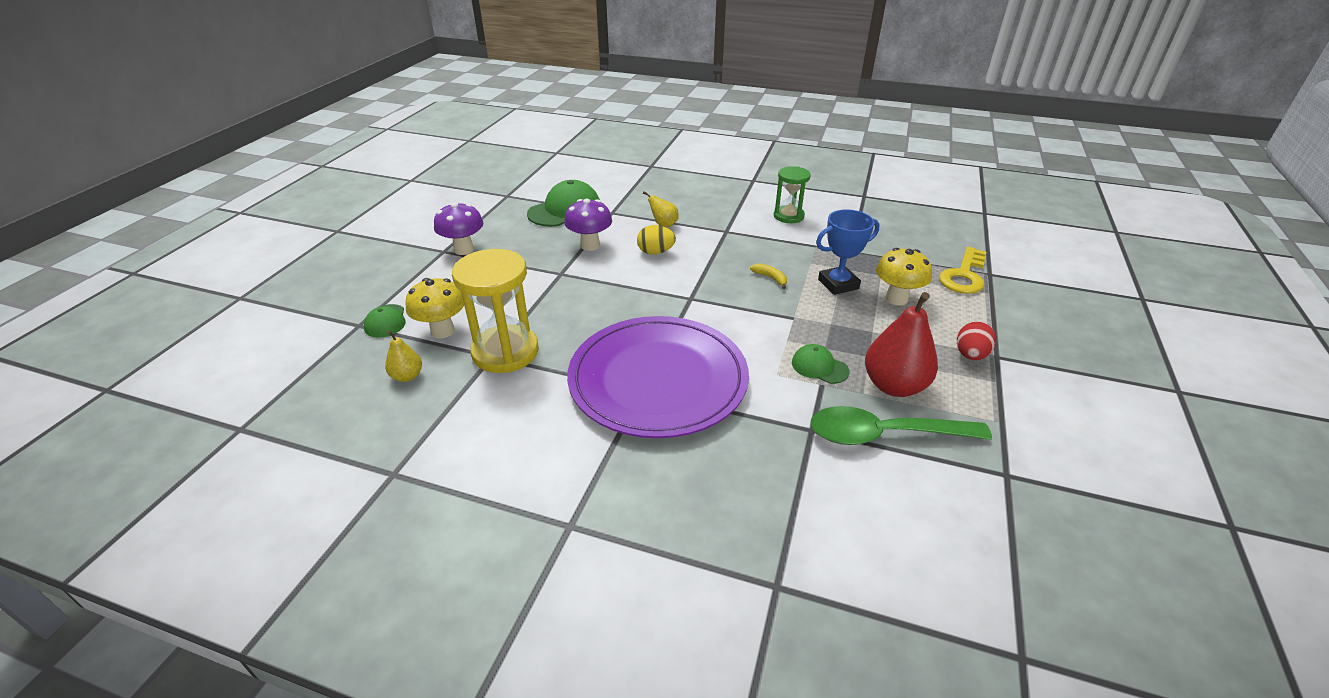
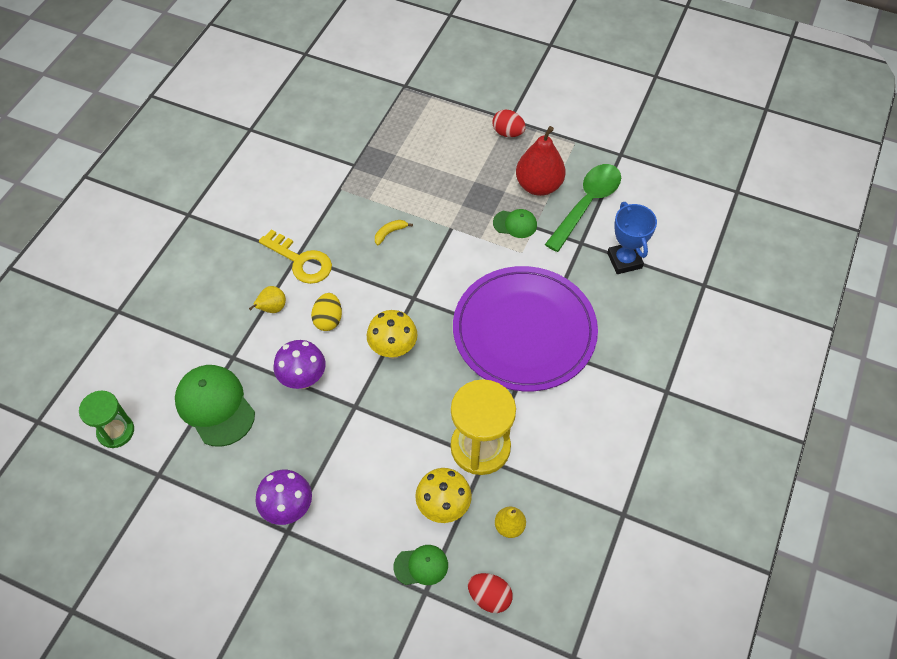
camera: 85 degrees left, 20 degrees up
green hourglass [774,166,811,223] -> green hourglass moved to [79,391,134,448]
green cap [792,344,849,384] -> green cap turned 120 degrees counterclockwise [493,209,537,238]
green spoon [811,406,992,445] -> green spoon turned 150 degrees counterclockwise [545,164,621,252]
blue trophy [816,209,880,295] -> blue trophy moved to [607,202,657,274]
yellow mushroom [876,248,932,306] -> yellow mushroom moved to [367,310,418,359]
yellow key [939,247,986,294] -> yellow key moved to [259,230,332,284]
none -> red egg [468,573,513,613]

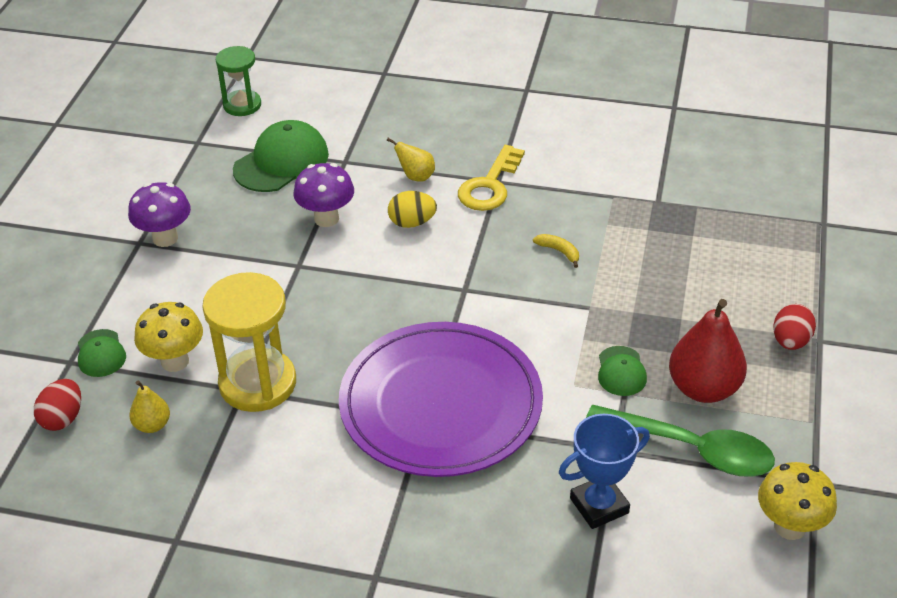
camera: 80 degrees right, 15 degrees down
yellow mushroom [367,310,418,359] -> yellow mushroom moved to [758,462,837,540]

